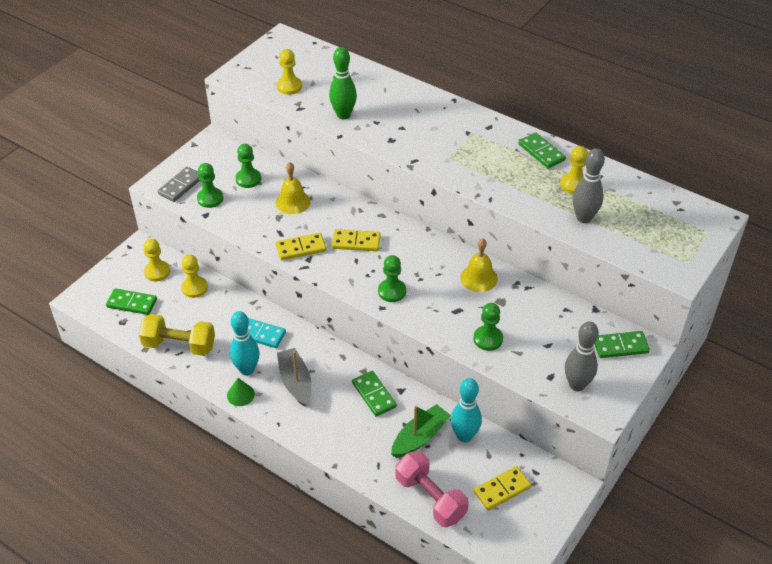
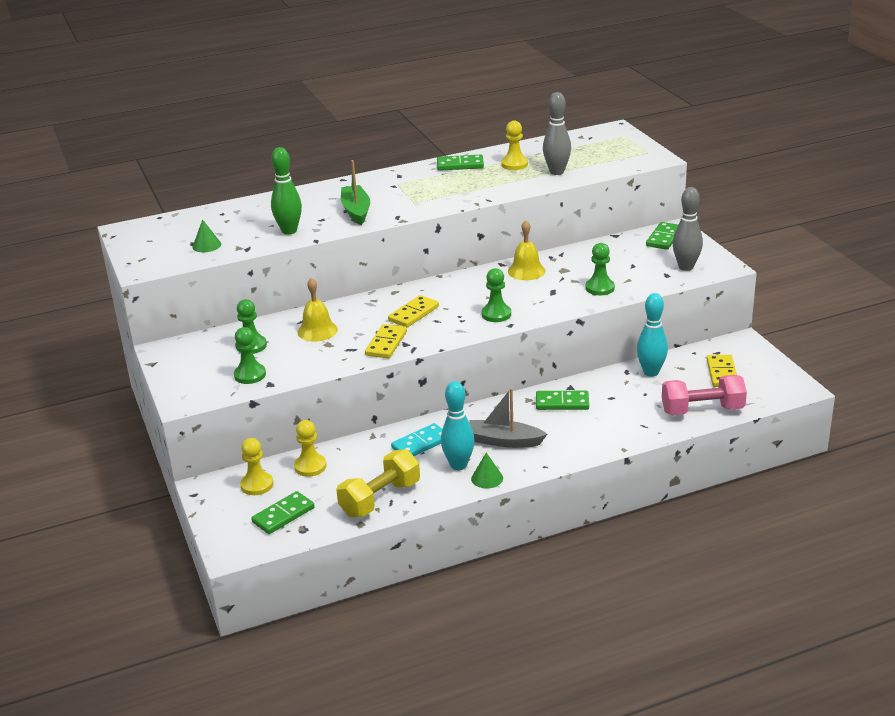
camera: 55 degrees left, 15 degrees down
grey domino [158,167,199,202] -> none
yellow pawn [277,49,302,95] -> green cone [192,219,221,252]
green boat [391,404,451,458] -> green boat moved to [341,160,370,225]

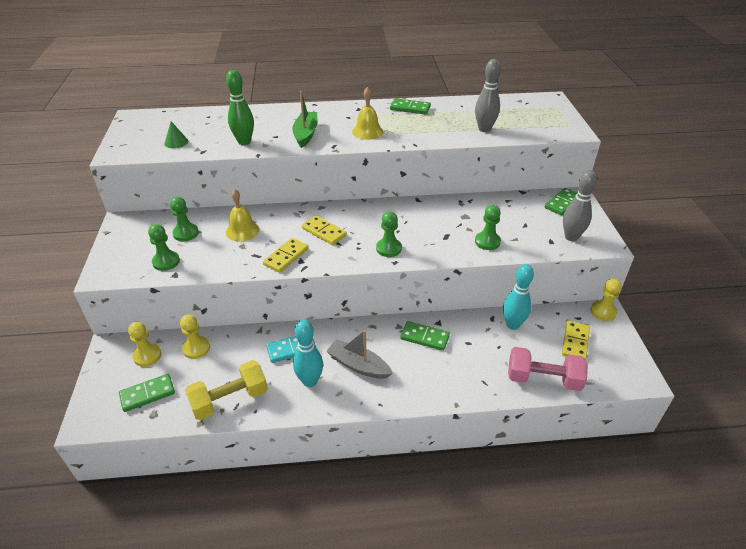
camera: 15 degrees right, 10 degrees up
yellow domino [388,295,439,328] -> yellow domino turned 75 degrees clockwise [302,216,347,245]
green cone [471,453,503,488] -> none
yellow pawn [501,121,528,170] -> yellow pawn moved to [590,278,622,321]
yellow bell [508,220,545,280] -> yellow bell moved to [352,87,383,140]

